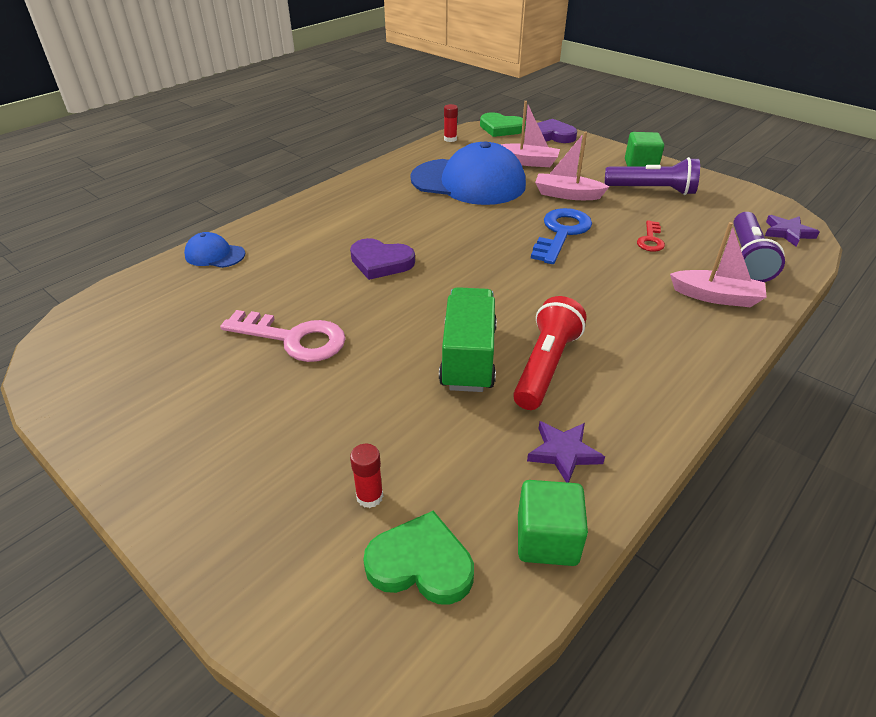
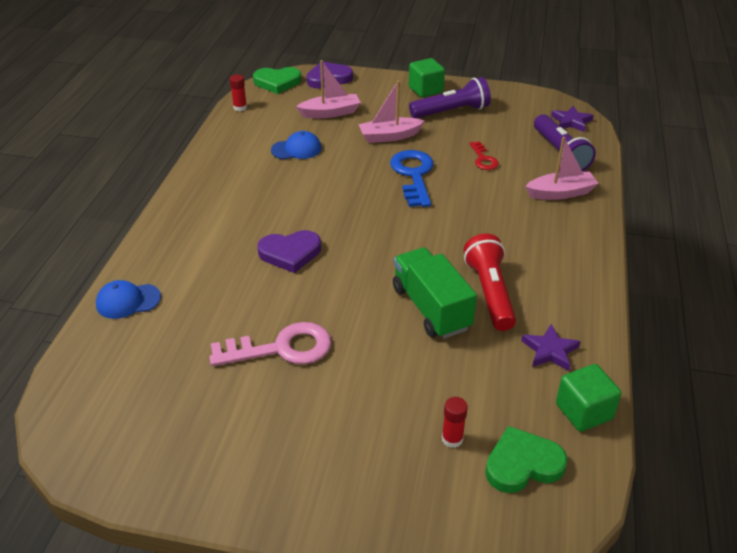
camera: 30 degrees left, 0 degrees up
blue cap [411,141,526,205] -> blue cap [271,131,322,159], size x0.44

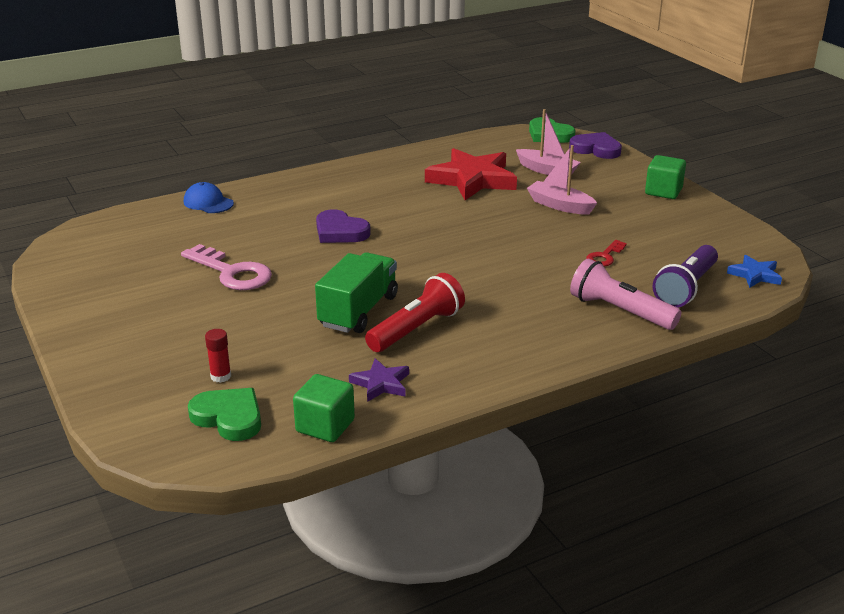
camera: 50 degrees right, 10 degrees down
red glue stick [230,75,247,111] -> none
blue cap [271,131,322,159] -> red star [425,148,517,200]
blue key [390,150,434,207] -> none
purple flashlight [409,77,491,118] -> none
pink boat [525,137,599,200] -> pink flashlight [570,258,681,330]
purple star [551,106,594,132] -> blue star [727,255,782,288]

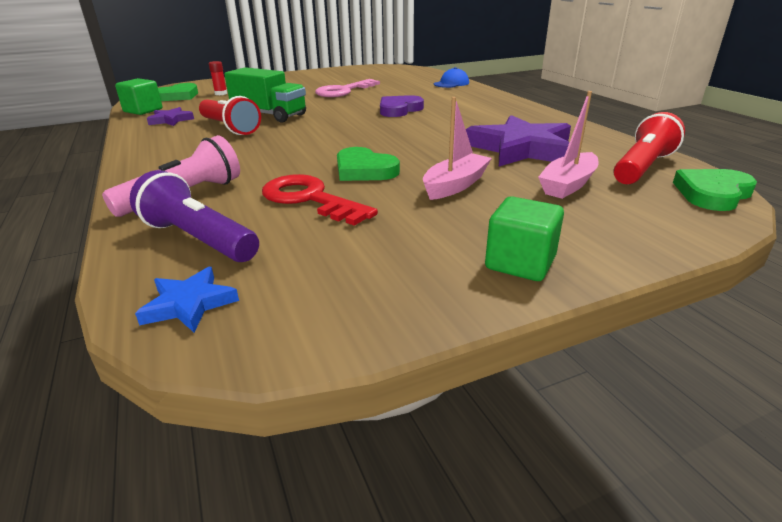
camera: 95 degrees right, 0 degrees up
red star [425,148,517,200] -> purple star [466,115,571,166]
purple heart [569,132,622,159] -> none
red key [586,240,627,266] -> red key [262,174,378,226], size x1.84
none -> green heart [337,147,400,181]
none -> red flashlight [613,112,685,185]

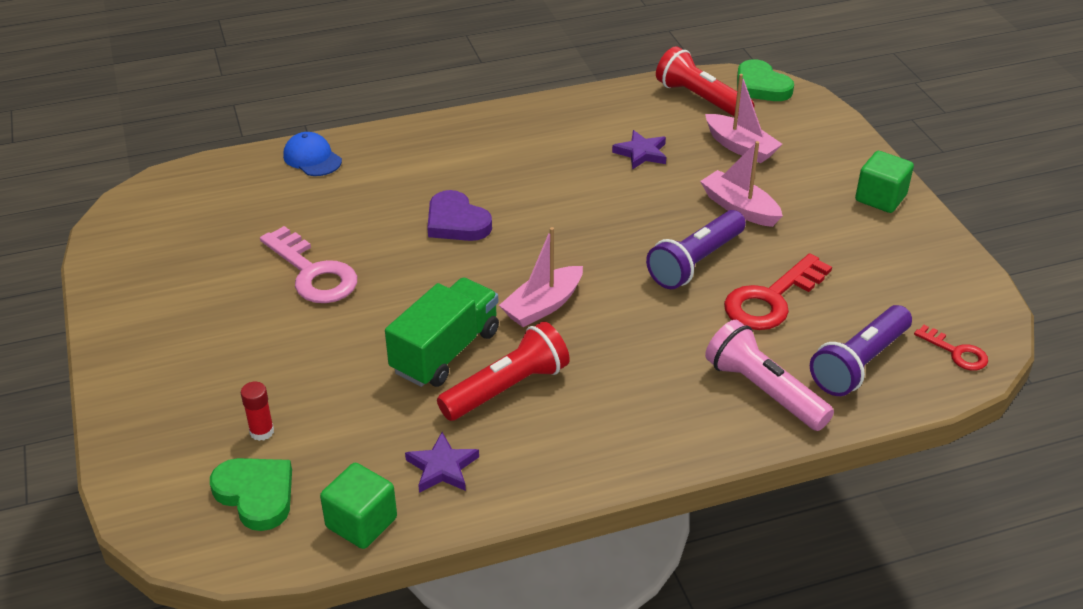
camera: 85 degrees left, 10 degrees up
blue star [135,267,239,332] -> red key [914,325,988,370]
green heart [337,147,400,181] -> purple flashlight [646,210,746,289]
purple star [466,115,571,166] -> purple star [612,130,666,170], size x0.49
none -> pink boat [499,227,583,327]

